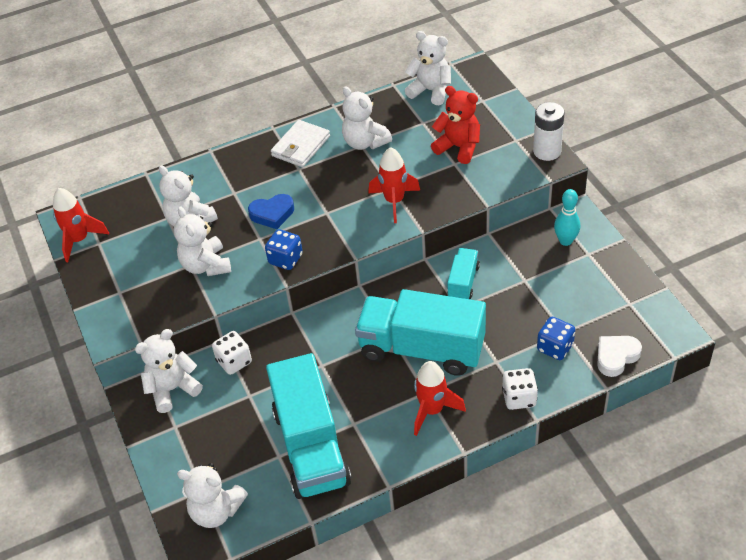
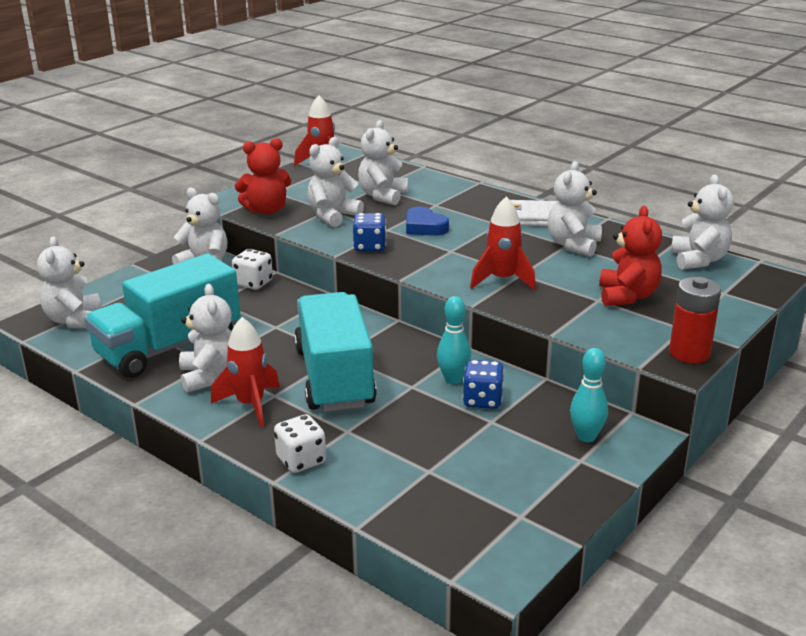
camera: 60 degrees right, 20 degrees down
turquoise truck [447,248,480,299] -> turquoise bowling pin [437,296,471,384]
white battery [533,102,564,161] -> red battery [669,277,721,363]
blue dice [537,317,575,360] -> blue dice moved to [462,360,504,409]
white heart [597,336,642,377] -> none
none -> white teddy bear [179,284,232,393]
none -> red teddy bear [235,138,291,215]

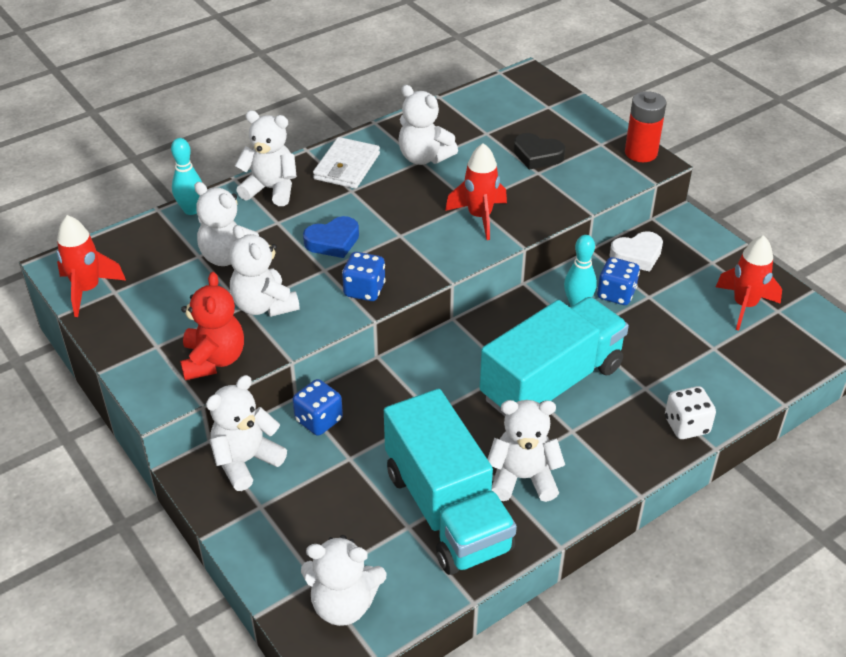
camera: 75 degrees left, 15 degrees up
red rocket [211,317,280,427] -> red rocket moved to [716,235,782,330]
white dice [232,249,273,290] -> blue dice [292,379,343,436]
turquoise truck [294,292,377,412] -> turquoise truck turned 135 degrees clockwise [480,297,629,416]
turquoise bowling pin [570,348,608,442] -> turquoise bowling pin moved to [171,138,202,215]
red teddy bear [599,206,662,306] -> black heart [513,133,566,170]
white teddy bear [671,174,734,270] -> white teddy bear moved to [235,111,297,206]
none -> white heart [609,231,663,272]

